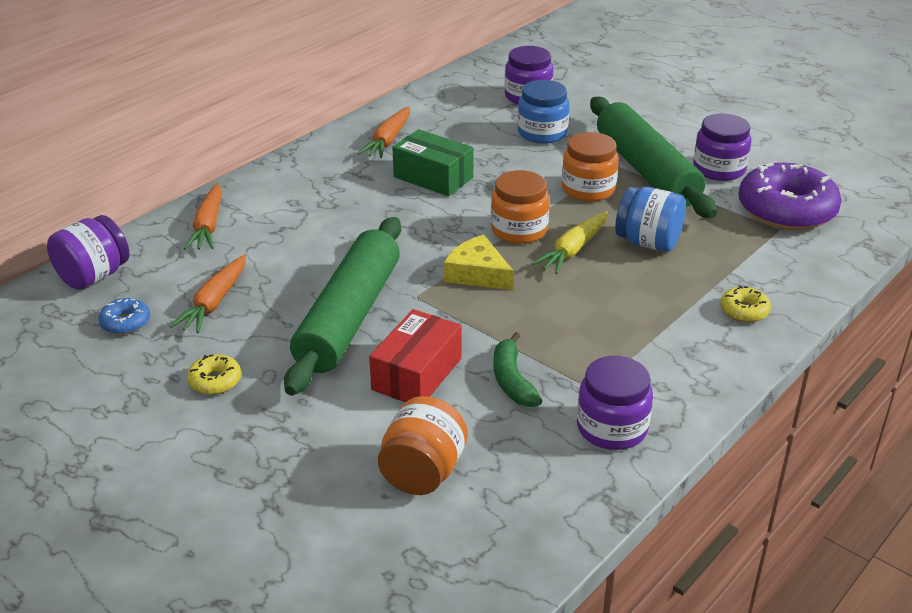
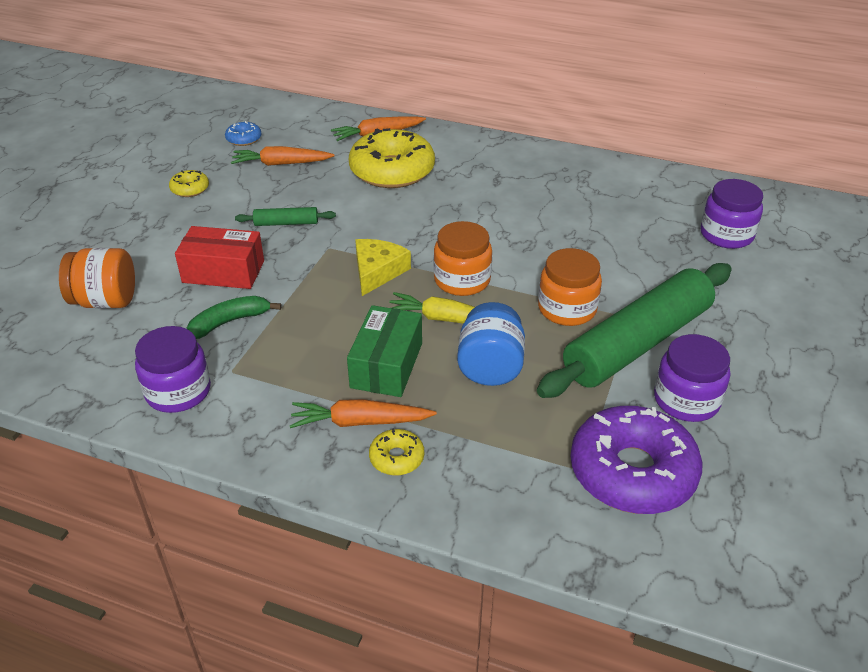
camera: 70 degrees right, 5 degrees up
purple jar [47,215,129,290] -> none
green rolling pin [284,217,401,395] -> green rolling pin [235,207,336,226], size x0.41
orange carrot [358,106,410,158] -> orange carrot moved to [290,399,437,428]
green box [392,129,474,196] -> green box moved to [347,305,422,397]
blue jar [518,80,569,144] -> none
none -> yellow donut [349,128,435,188]

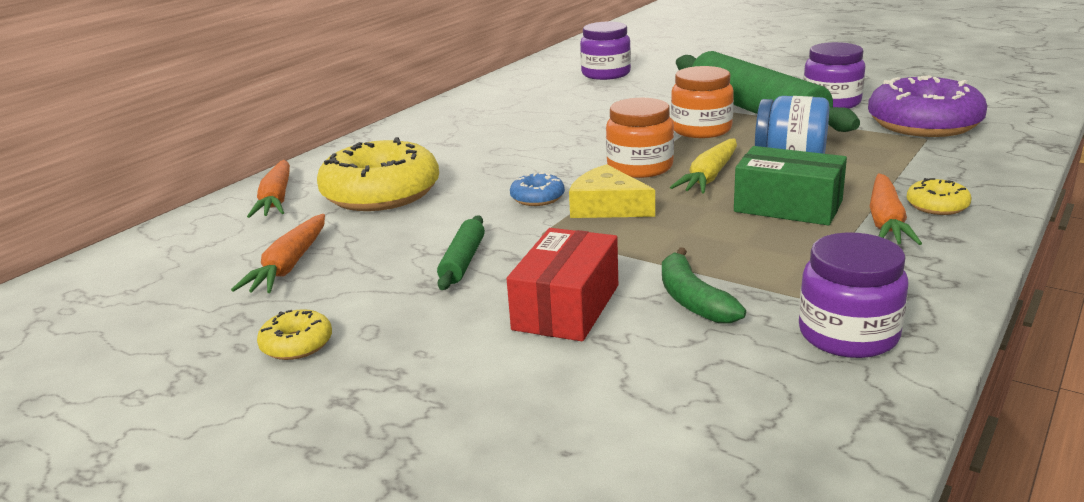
camera: 75 degrees left, 15 degrees down
orange jar [59,248,135,308] -> none
blue donut [225,121,262,146] -> blue donut moved to [510,172,565,206]

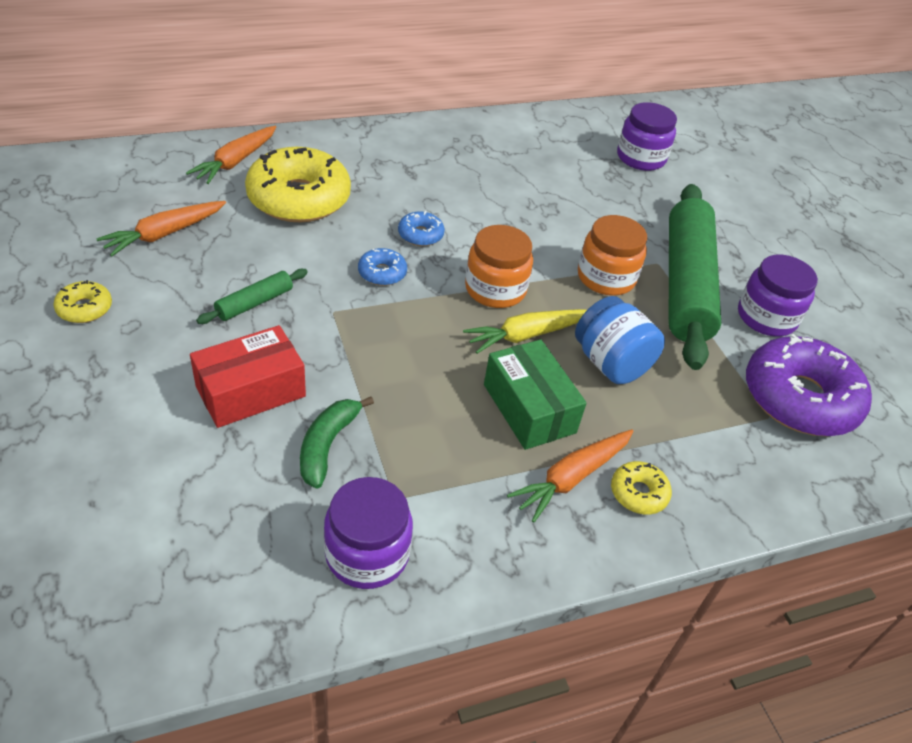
camera: 30 degrees right, 20 degrees up
yellow cheese [569,164,655,218] -> none
none -> blue donut [398,211,445,246]

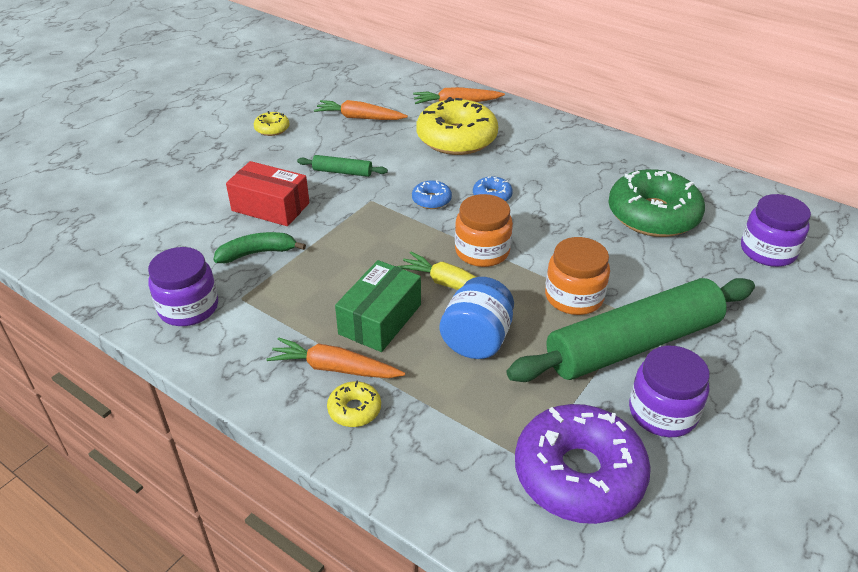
camera: 60 degrees right, 5 degrees down
none -> green donut [608,169,705,237]

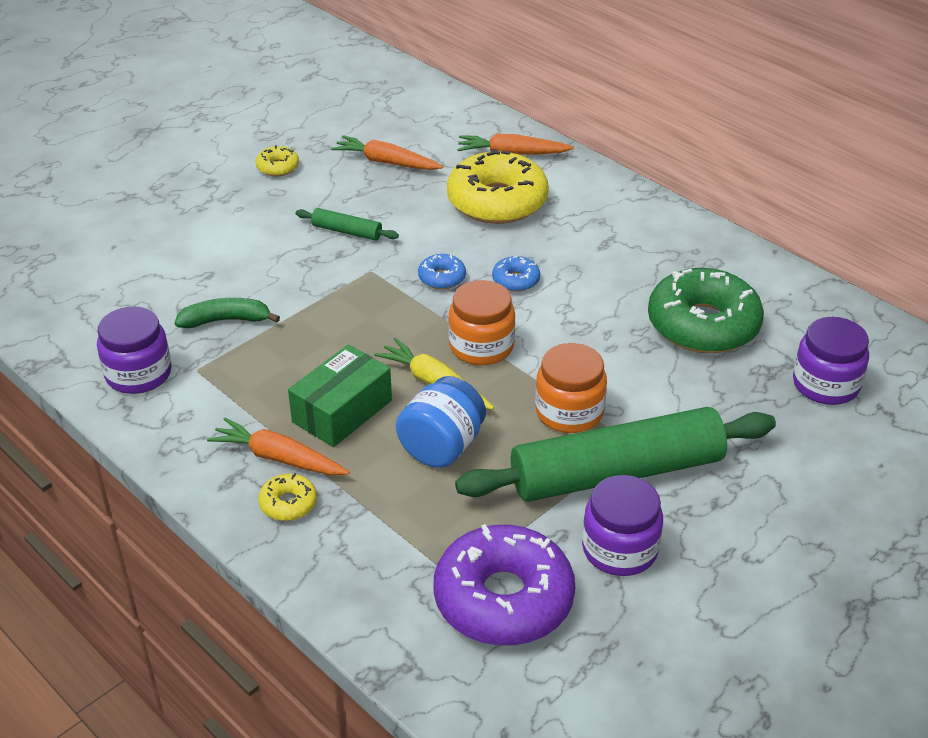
camera: 10 degrees right, 0 degrees up
red box [226,161,310,226] -> none

